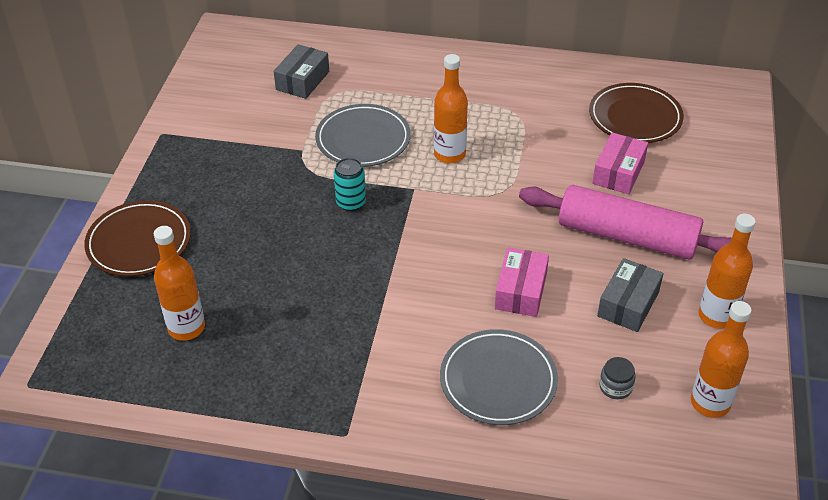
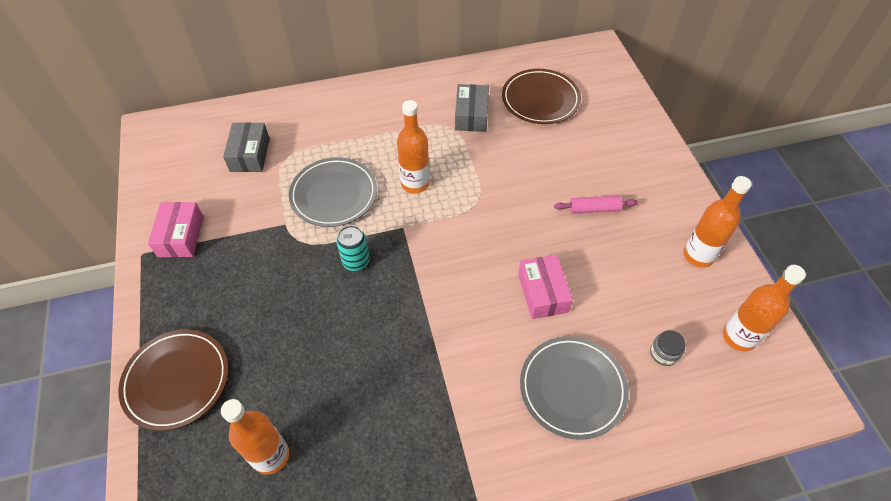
camera: 25 degrees left, 10 degrees up
pink rolling pin [519,185,732,260] -> pink rolling pin [554,196,638,213], size x0.43
pink box [592,132,648,194] -> pink box moved to [148,202,204,257]
grey box [597,258,663,332] -> grey box moved to [455,84,489,132]

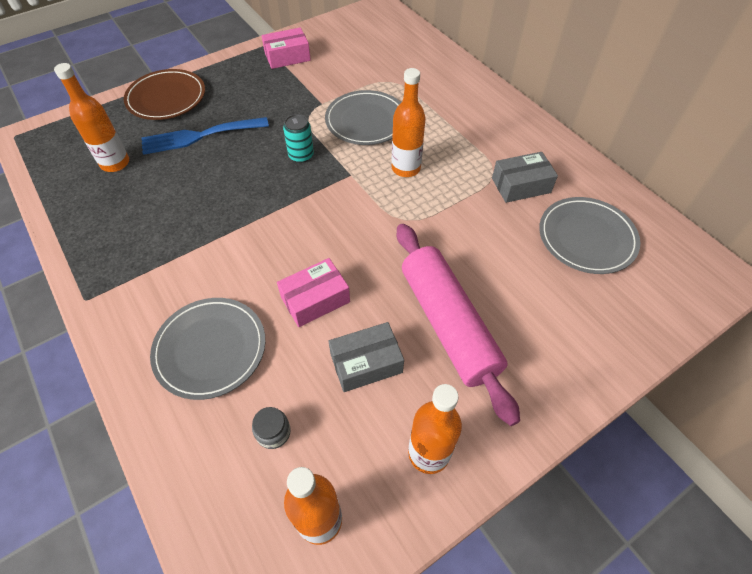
camera: 70 degrees right, 0 degrees up
grey box [223,123,270,172] -> grey box moved to [328,322,404,392]
brown plate [502,69,581,124] -> grey plate [539,197,640,274]
pink rolling pin [554,196,638,213] -> pink rolling pin [397,224,520,426], size x2.35
none -> blue fork [142,117,269,155]

